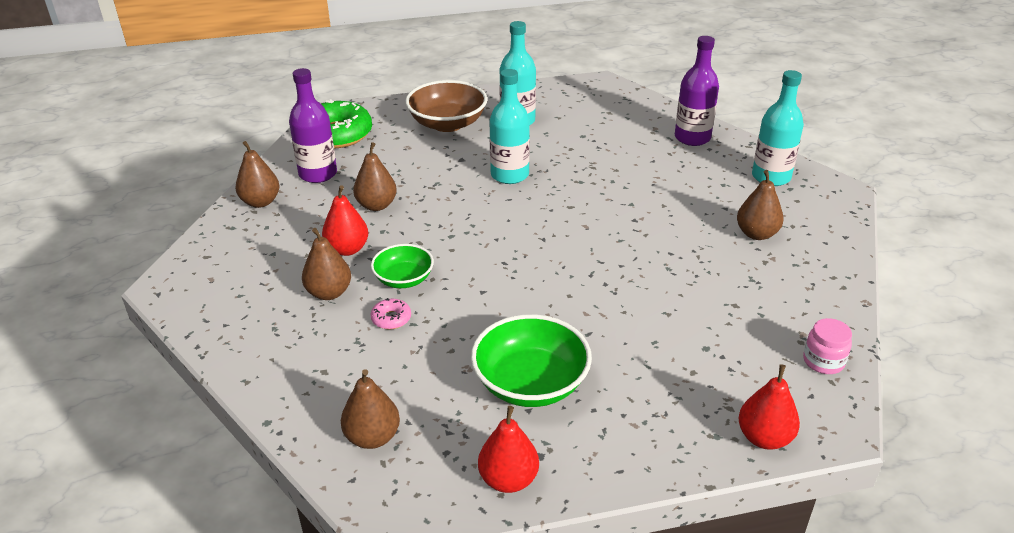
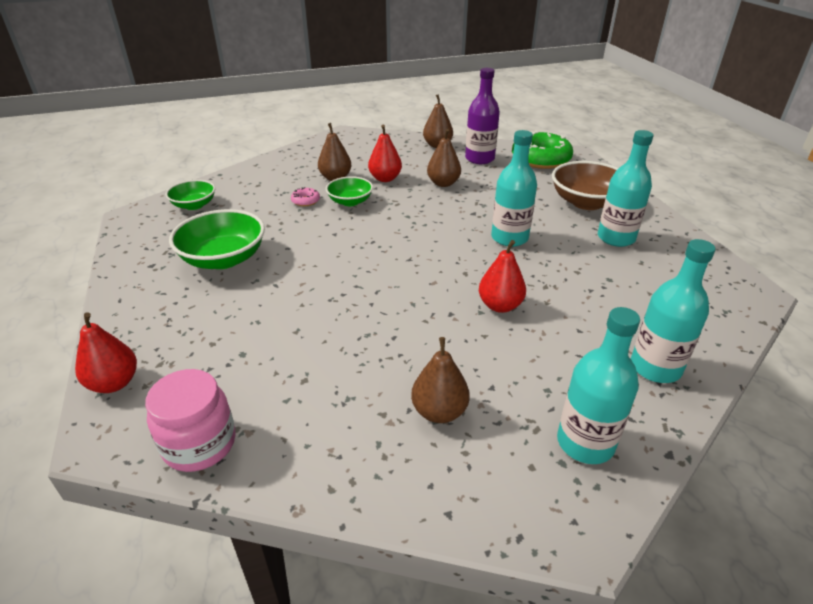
camera: 85 degrees right, 0 degrees up
brown pear [341,369,400,449] -> green bowl [166,180,215,210]
red pear [478,406,539,493] -> red pear moved to [479,240,526,313]
purple bottle [675,36,719,146] -> turquoise bottle [631,239,716,383]
pink jar [803,318,852,374] -> pink jar [145,369,236,472], size x1.55

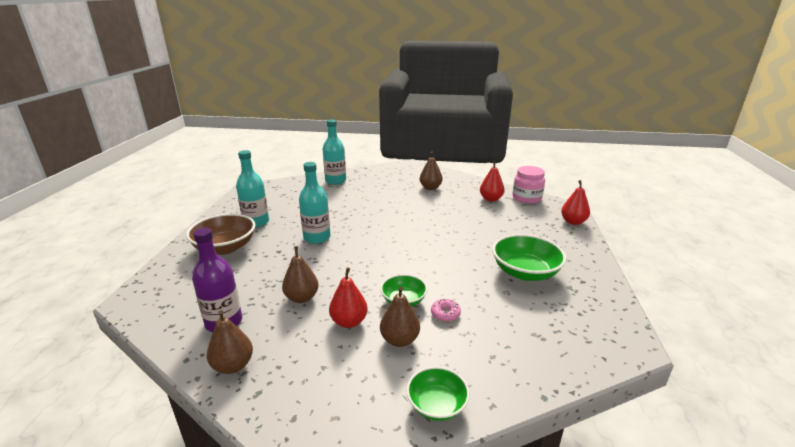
camera: 155 degrees left, 10 degrees down
green bowl [166,180,215,210] -> green bowl moved to [406,367,470,421]
red pear [479,240,526,313] -> red pear moved to [480,160,505,202]
green donut [512,130,573,169] -> none
turquoise bottle [557,307,640,464] -> none

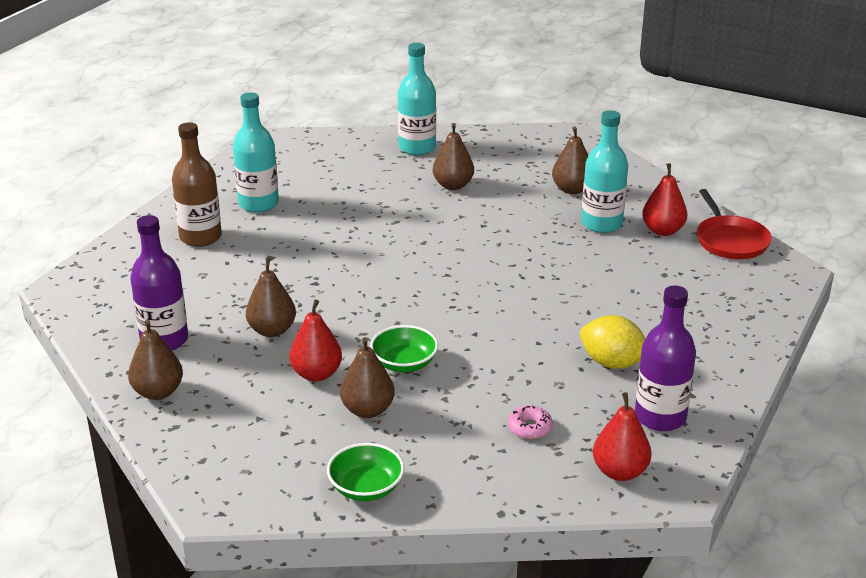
camera: 20 degrees right, 5 degrees up
brown bowl [186,213,256,255] -> brown bottle [172,122,222,247]
turquoise bottle [299,162,331,244] -> turquoise bottle moved to [581,110,628,233]
pink donut [431,299,461,322] -> pink donut moved to [508,406,553,439]
green bowl [492,234,566,281] -> yellow lemon [580,315,645,369]
pink jar [513,166,545,204] -> red pan [697,189,772,259]
red pear [561,180,590,225] -> red pear moved to [593,392,652,481]
none -> brown pear [433,123,474,190]
none -> purple bottle [635,285,696,431]

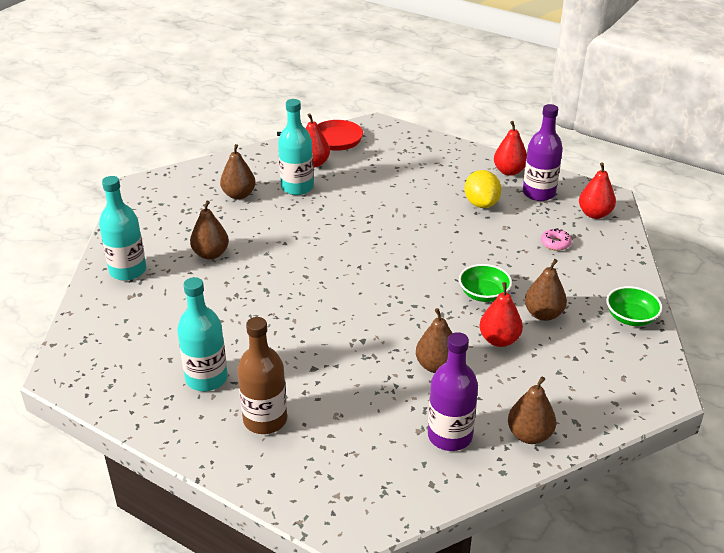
camera: 85 degrees left, 5 degrees up
yellow lemon [580,315,645,369] -> yellow lemon turned 45 degrees counterclockwise [465,170,501,208]
none -> red pear [494,121,527,176]

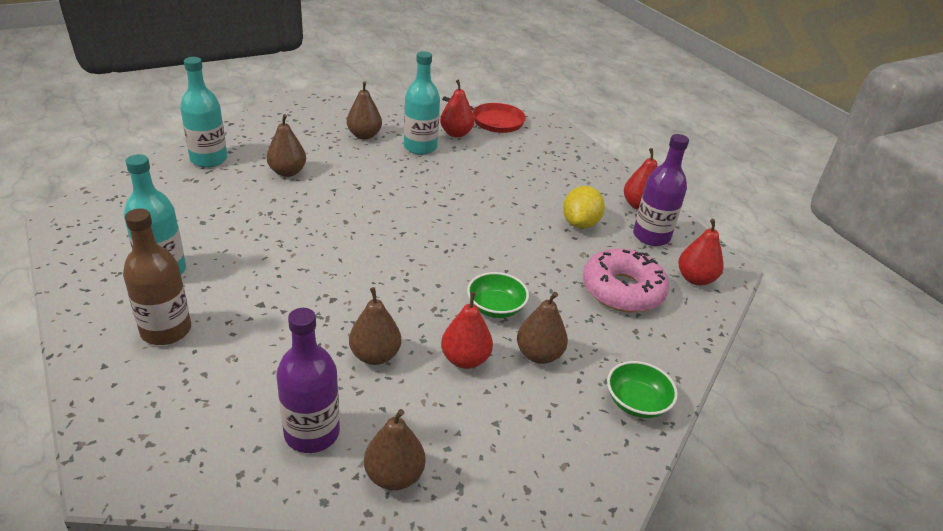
camera: 25 degrees right, 0 degrees up
pink donut [541,228,572,251] -> pink donut [583,248,669,313], size x2.35

